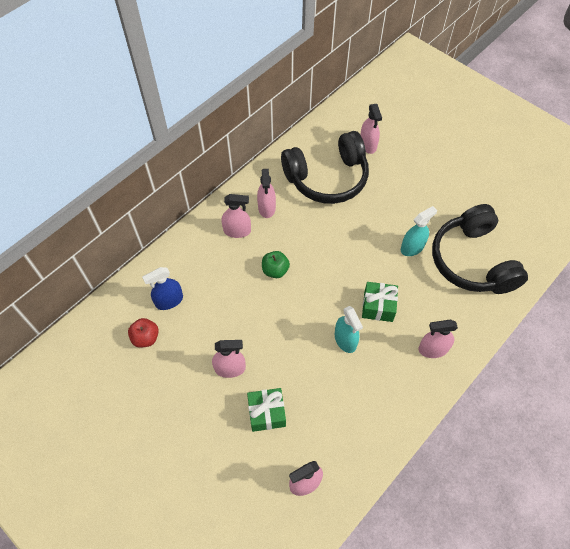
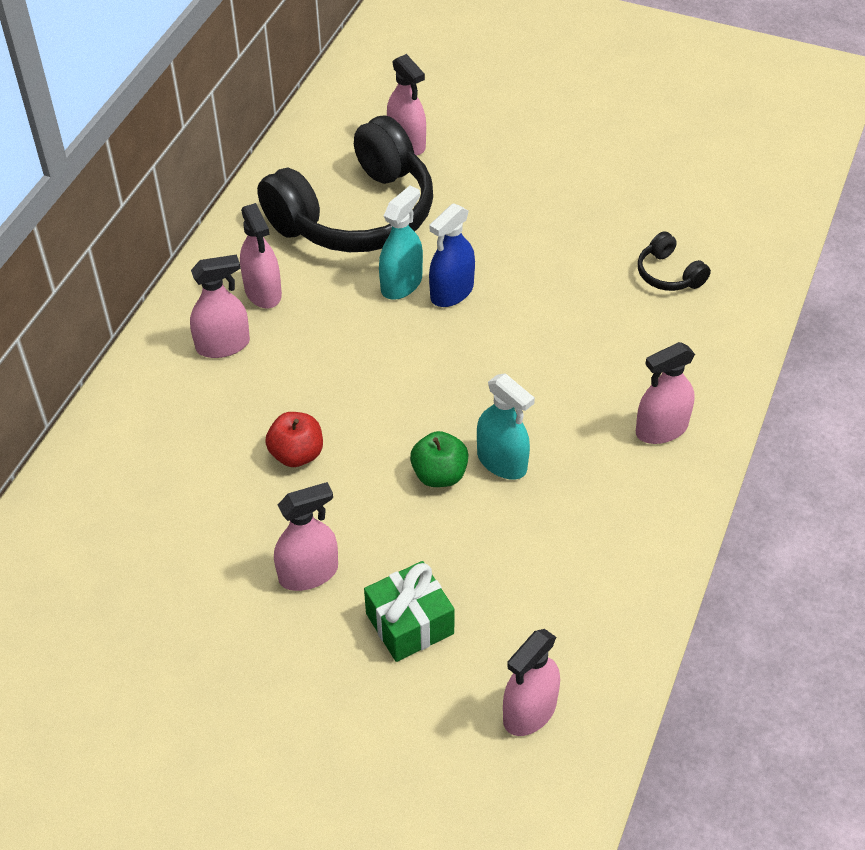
camera: 20 degrees left, 10 degrees down
red apple [128,318,159,348] -> red apple moved to [265,412,323,467]
blue spray bottle [142,267,183,310] -> blue spray bottle moved to [429,203,475,307]
green apple [262,251,290,278] -> green apple moved to [410,431,469,487]
green gift [362,282,398,322] -> none
turquoise spray bottle [401,206,437,256] -> turquoise spray bottle moved to [379,186,423,300]
black headphones [432,204,528,294] -> black headphones [637,231,711,291], size x0.40

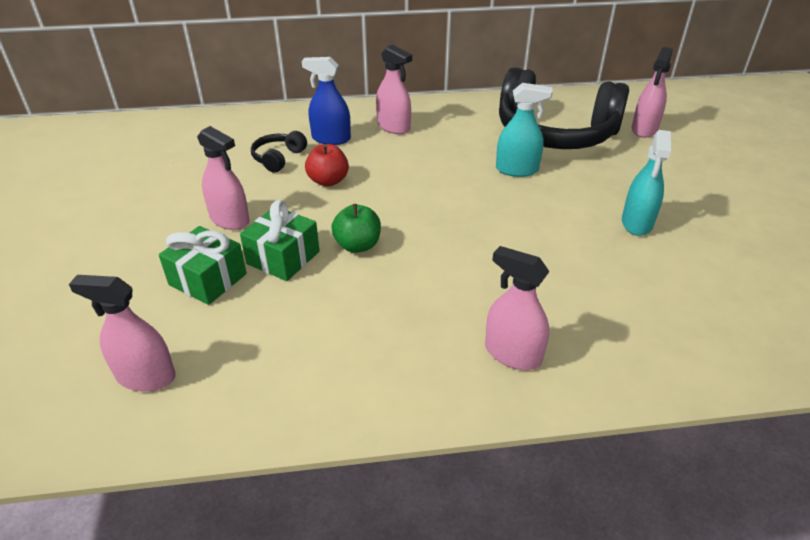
camera: 60 degrees right, 10 degrees down
pink spray bottle [240,203,282,308] -> none
blue spray bottle [429,203,475,307] -> blue spray bottle moved to [302,57,351,145]
turquoise spray bottle [477,373,535,480] -> turquoise spray bottle moved to [622,130,671,236]
black headphones [637,231,711,291] -> black headphones moved to [251,131,307,173]
none -> green gift [240,200,320,281]

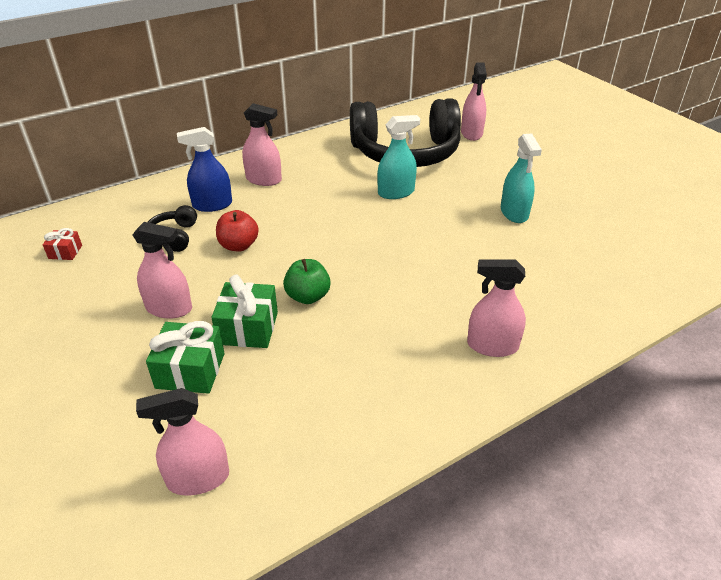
camera: 25 degrees left, 0 degrees up
none -> red gift [43,228,82,260]

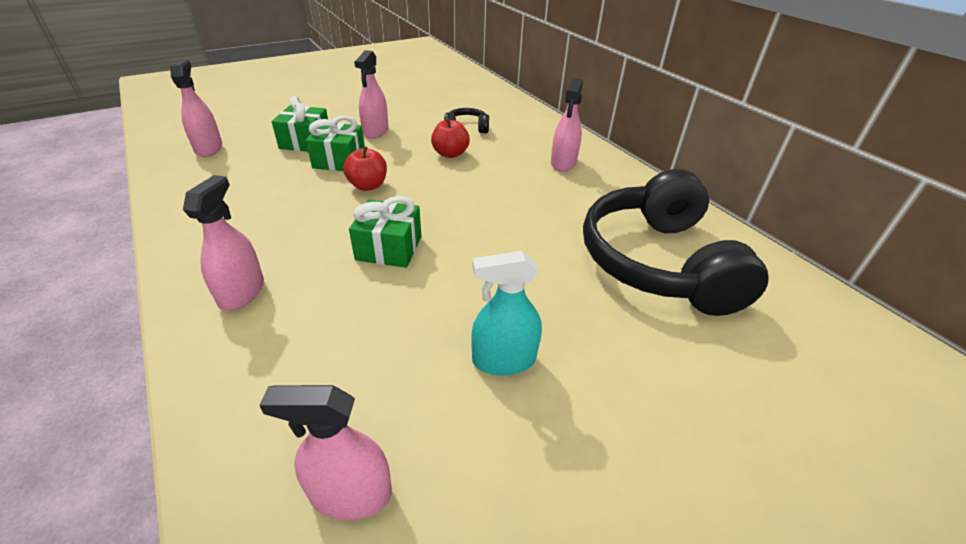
camera: 90 degrees right, 0 degrees up
red gift [43,228,82,260] -> none
blue spray bottle [177,127,232,212] -> none
green apple [283,259,331,304] -> red apple [343,146,387,191]
turquoise spray bottle [377,115,420,199] -> none
pink spray bottle [461,63,487,141] -> pink spray bottle moved to [259,385,392,520]
none -> green gift [349,196,421,268]

